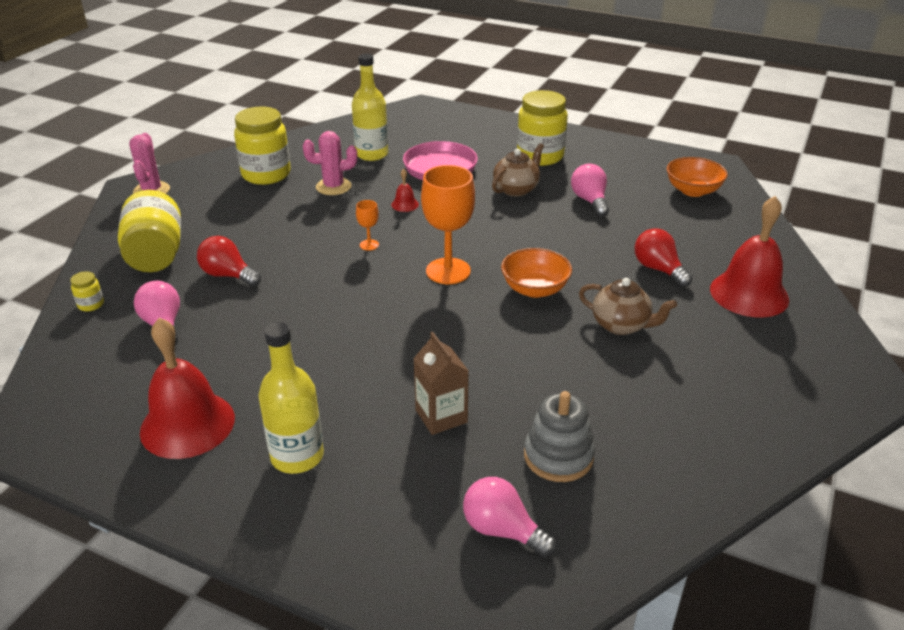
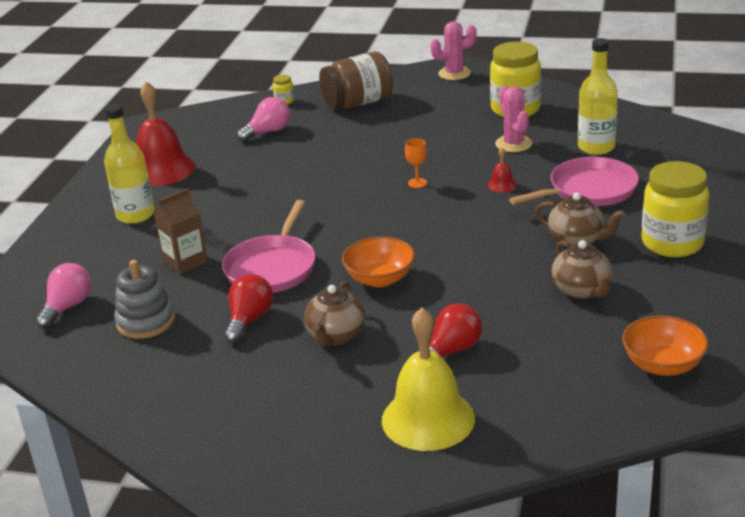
camera: 80 degrees right, 5 degrees down
yellow jar [118,190,181,272] -> brown jar [319,51,393,109]
red light bulb [197,236,261,287] -> red light bulb moved to [224,274,273,343]
orange goblet [421,165,475,284] -> none
pink light bulb [571,164,609,217] -> brown teapot [552,240,614,299]
red bell [710,196,789,318] -> yellow bell [382,307,475,451]
none -> pink pan [222,200,316,293]

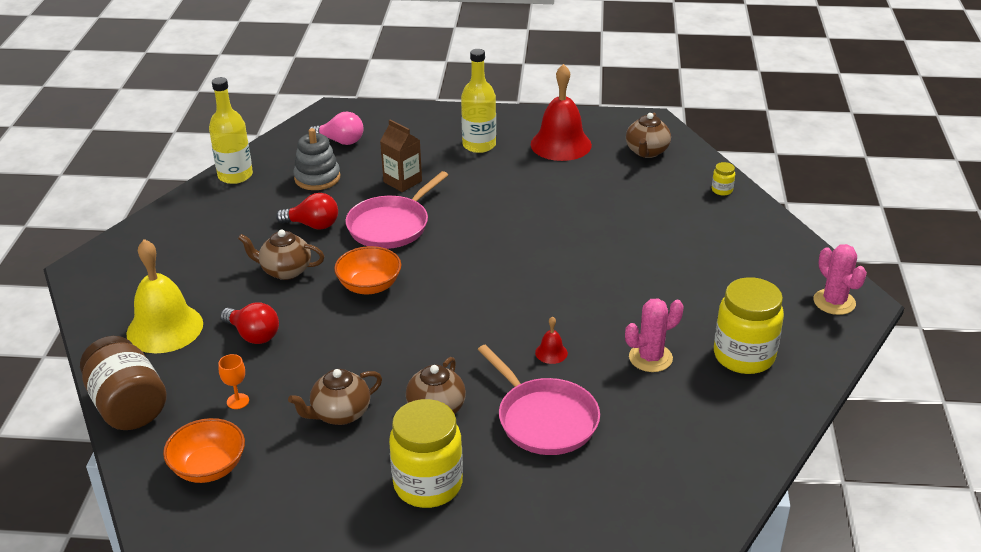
camera: 80 degrees right, 5 degrees up
pink pan [222,200,316,293] -> pink pan turned 60 degrees counterclockwise [345,171,448,249]
pink light bulb [237,97,290,142] -> none
brown jar [319,51,393,109] -> brown jar moved to [80,336,167,430]
orange goblet [405,138,427,188] -> orange goblet moved to [218,354,249,409]
yellow bottle [578,38,618,155] -> yellow bottle moved to [209,77,253,184]
none -> brown teapot [626,113,671,158]

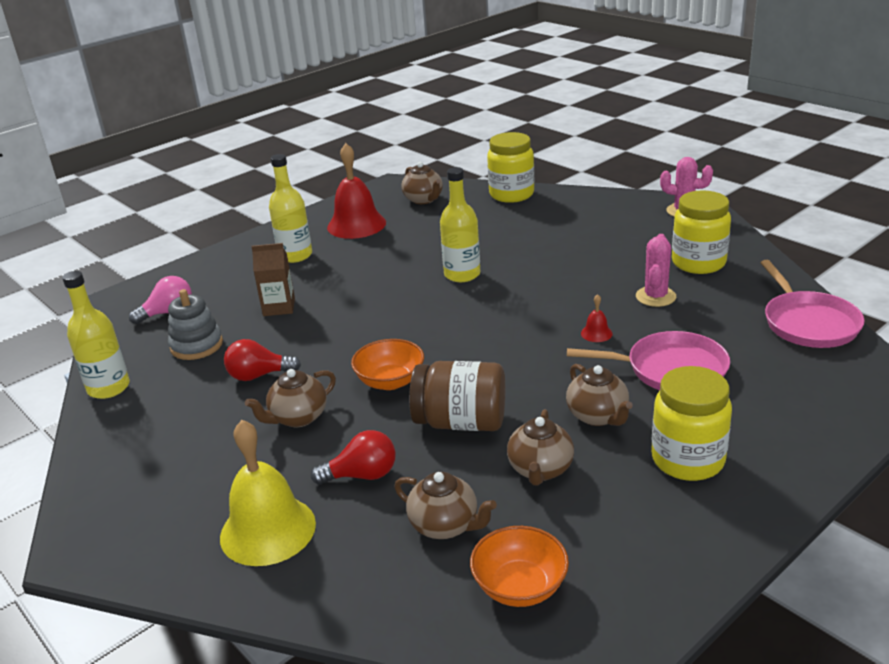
camera: 45 degrees left, 5 degrees down
brown jar [80,336,167,430] -> brown jar moved to [409,361,505,431]
orange goblet [218,354,249,409] -> brown teapot [394,472,497,539]
red light bulb [276,193,338,230] -> red light bulb turned 150 degrees counterclockwise [224,339,301,381]
pink pan [345,171,448,249] -> pink pan moved to [760,260,865,348]
yellow jar [712,162,735,196] -> yellow jar [487,132,534,203], size x2.39
none -> yellow bottle [440,167,480,282]

